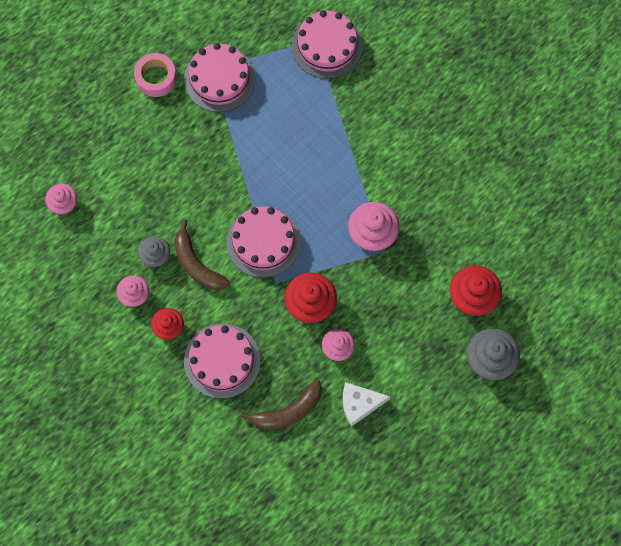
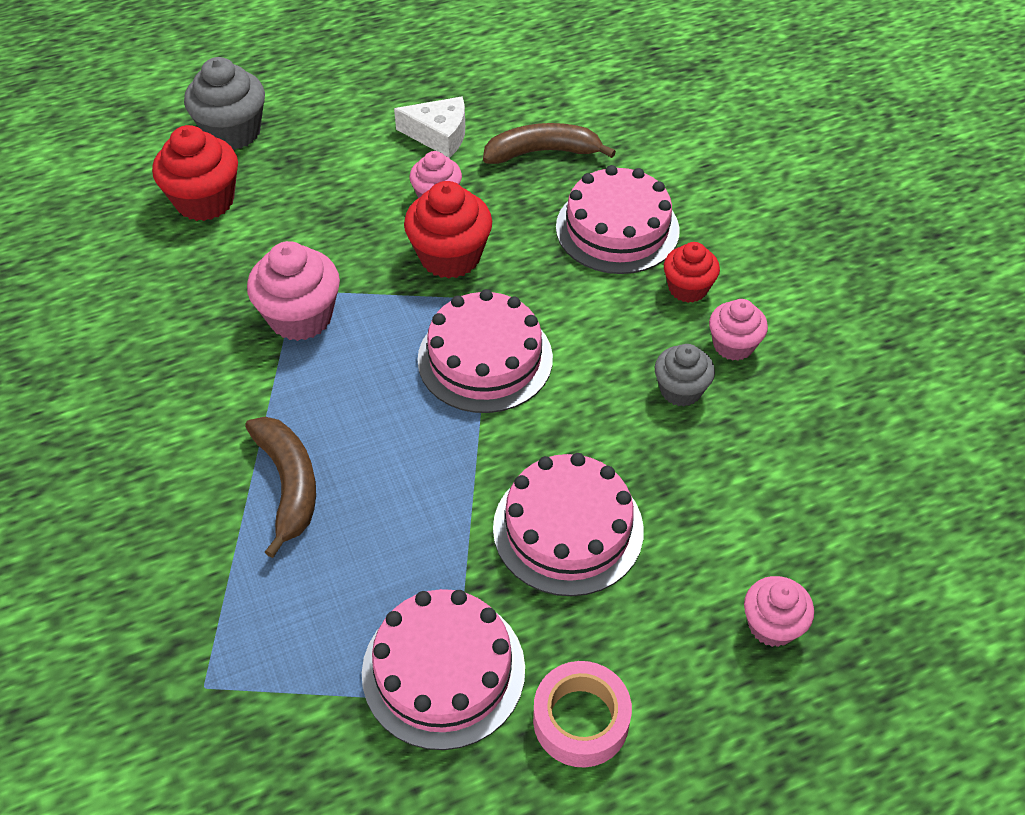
camera: 160 degrees left, 20 degrees down
pink cupcake [45,184,77,215] -> pink cupcake moved to [744,576,814,647]
brown banana [174,219,230,290] -> brown banana moved to [245,417,316,558]
pink cake [292,10,363,79] -> pink cake moved to [493,453,644,596]

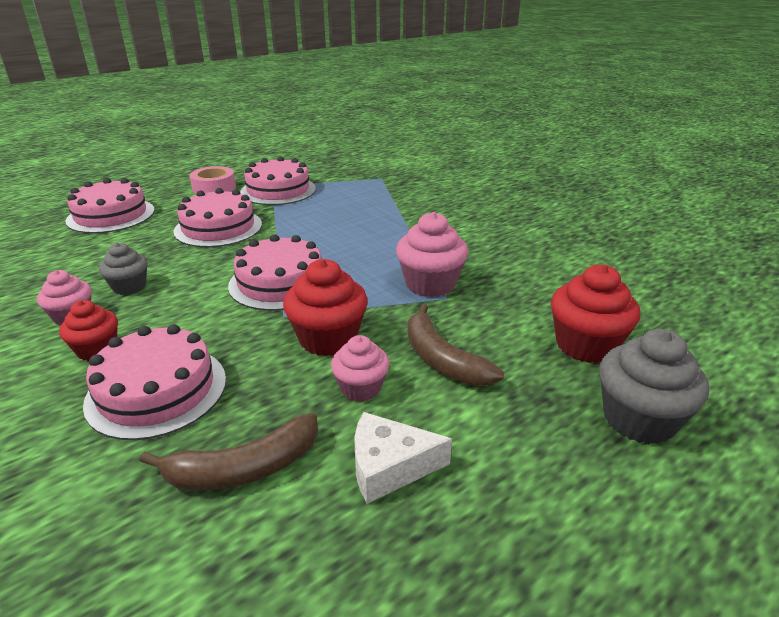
camera: 165 degrees right, 20 degrees down
brown banana [245,417,316,558] -> brown banana moved to [408,304,504,386]
pink cupcake [744,576,814,647] -> pink cake [65,178,155,233]

